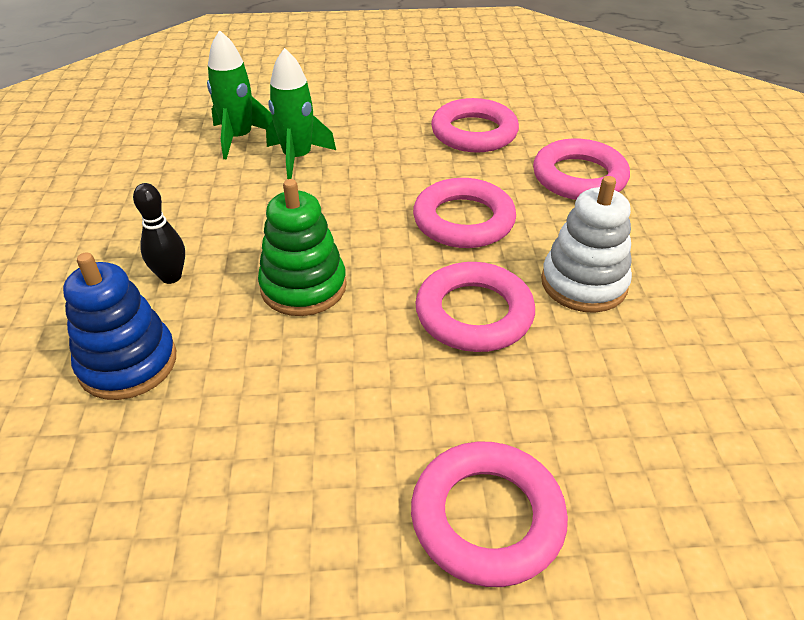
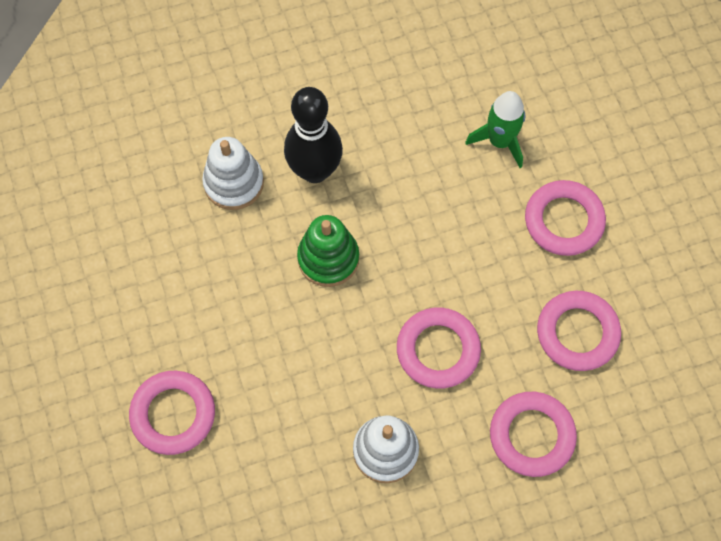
camera: 75 degrees right, 25 degrees up
blue stacking toy [63,253,176,400] -> white stacking toy [202,137,264,210]
black bowling pin [133,183,185,284] -> black bowling pin [284,87,343,183], size x1.96
green rocket [266,48,336,179] -> none
pink ring [415,262,535,352] -> pink ring moved to [525,180,606,256]

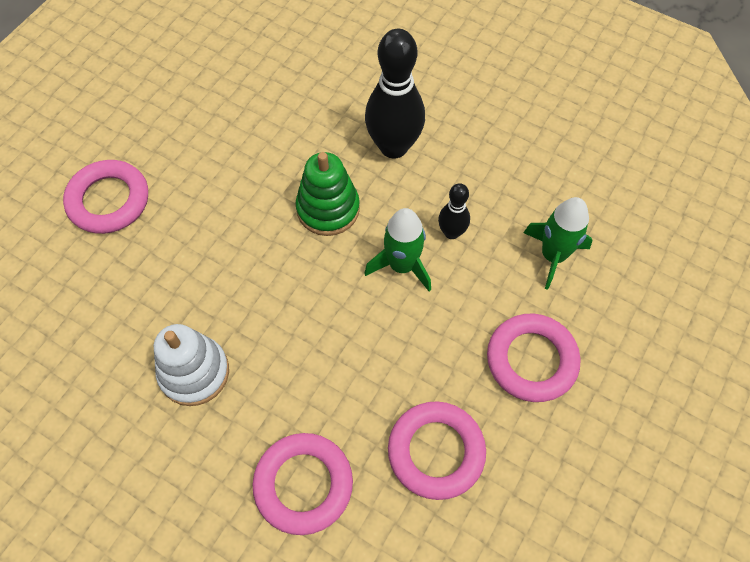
camera: 50 degrees right, 5 degrees down
white stacking toy [202,137,264,210] -> none
pink ring [397,307,481,389] -> none
none -> green rocket [364,208,431,291]
none -> black bowling pin [438,183,470,239]

